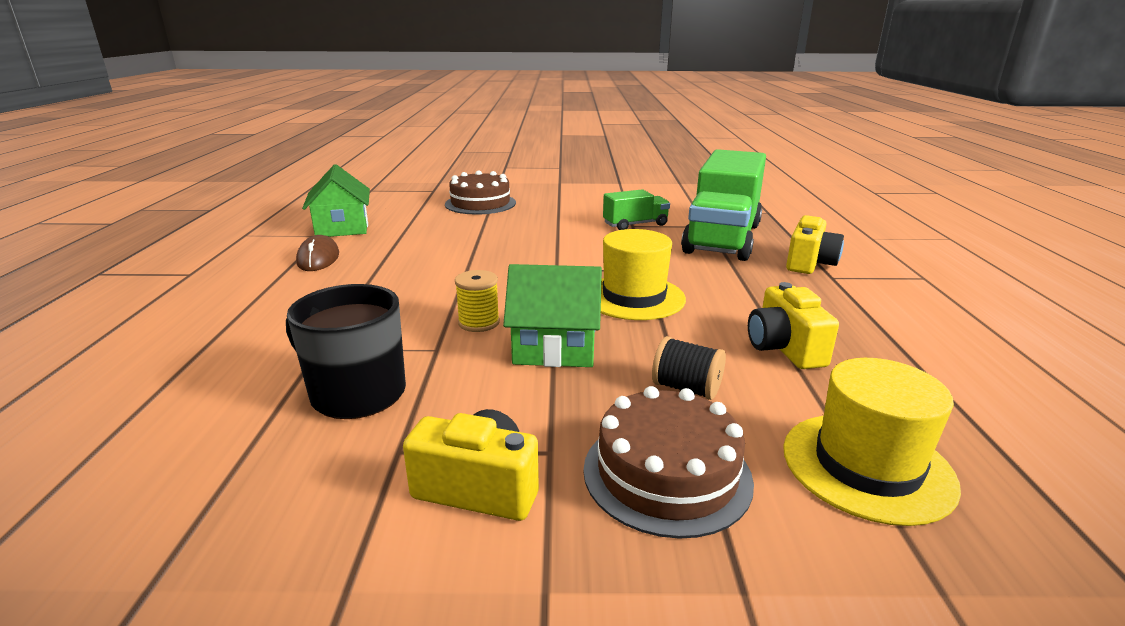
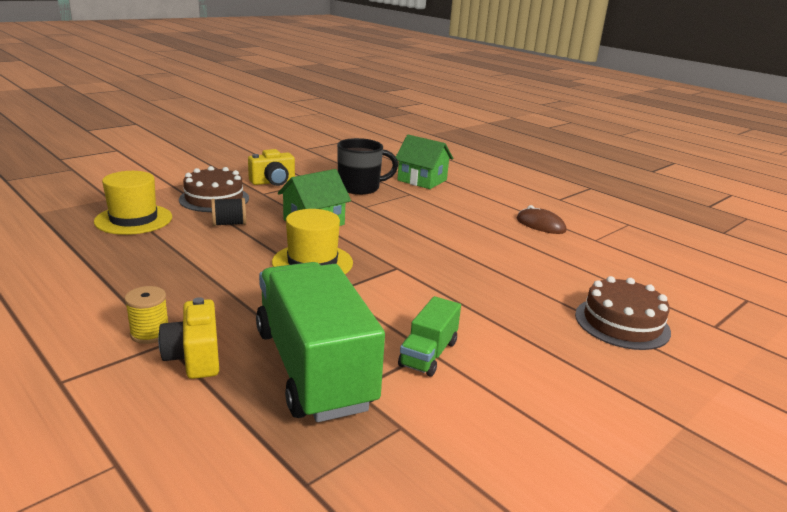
camera: 135 degrees right, 0 degrees up
green house [302,164,370,237] -> green house moved to [396,135,453,189]
yellow spool [455,270,500,332] -> yellow spool moved to [125,286,168,344]
yellow camera [748,282,839,369] -> none

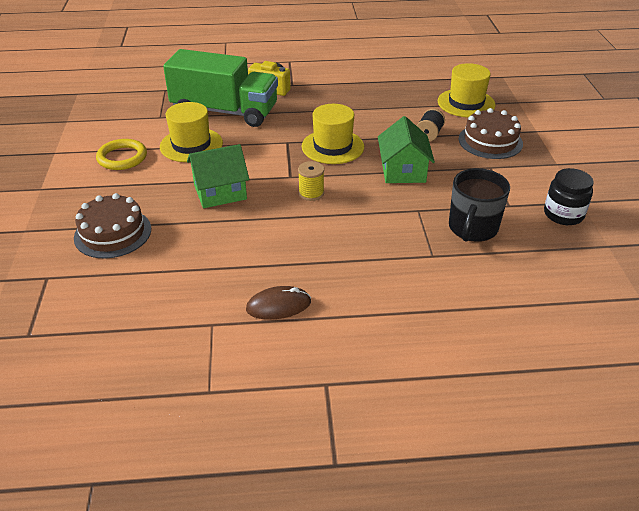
camera: 130 degrees right, 15 degrees up
yellow spool [125,286,168,344] -> yellow spool moved to [298,161,324,201]
yellow camera [248,149,295,186] -> none
green house [396,135,453,189] -> green house moved to [187,144,249,208]
green truck [398,296,461,376] -> yellow hat [160,102,223,162]
none -> yellow ring [96,139,147,170]
none -> black jar [544,168,594,225]

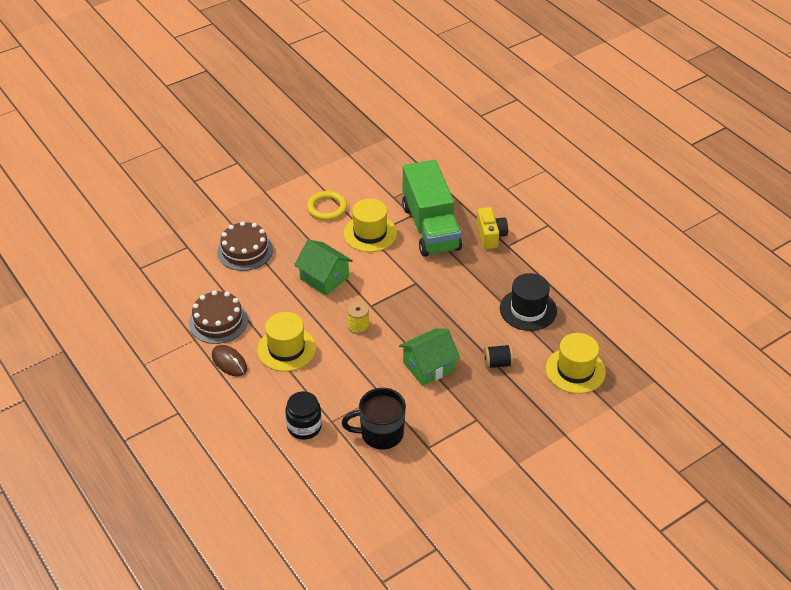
camera: 60 degrees right, 5 degrees up
yellow hat [302,104,364,164] -> yellow hat moved to [257,312,316,372]
brown cake [459,108,523,159] -> brown cake moved to [189,290,248,344]
black jar [544,168,594,225] -> black jar moved to [285,391,322,440]
none -> black hat [500,273,557,331]

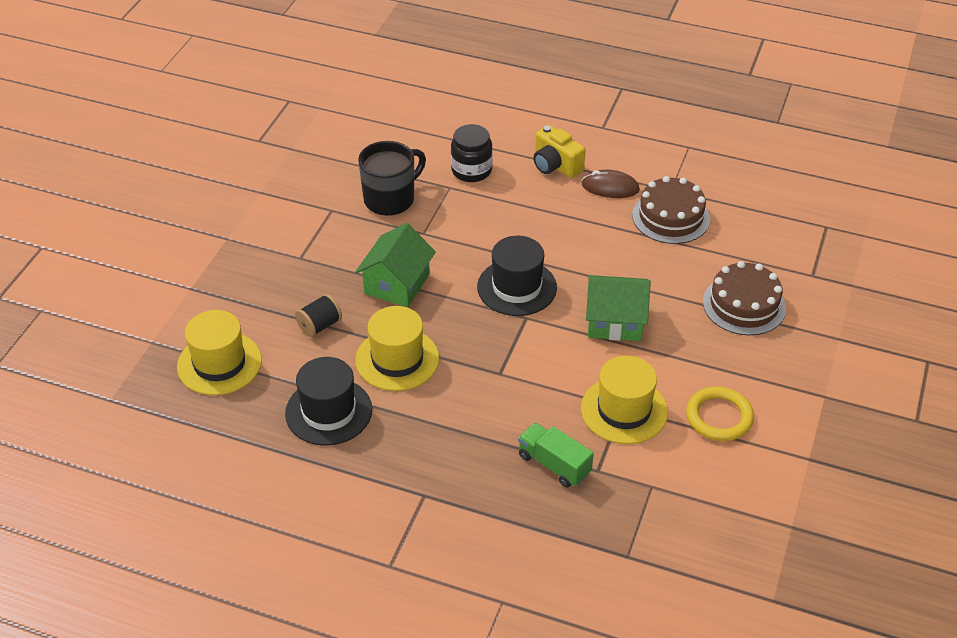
camera: 145 degrees right, 0 degrees up
yellow hat [257,312,316,372] -> yellow hat moved to [355,306,439,391]
yellow spool [347,301,369,334] -> black hat [477,236,557,316]
green truck [402,160,462,257] -> green truck [518,422,594,488], size x0.47
yellow camera [477,207,508,249] -> yellow camera moved to [533,125,586,178]

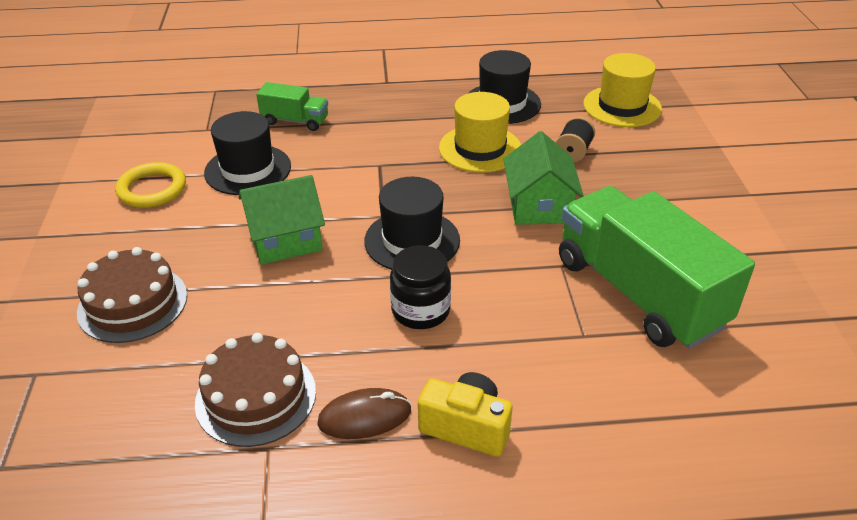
camera: 155 degrees right, 5 degrees down
black mug [358,141,426,216] -> green truck [559,186,755,349]
black jar [451,124,493,182] -> black jar moved to [390,245,451,329]
yellow hat [581,356,668,444] -> black hat [204,111,291,195]

